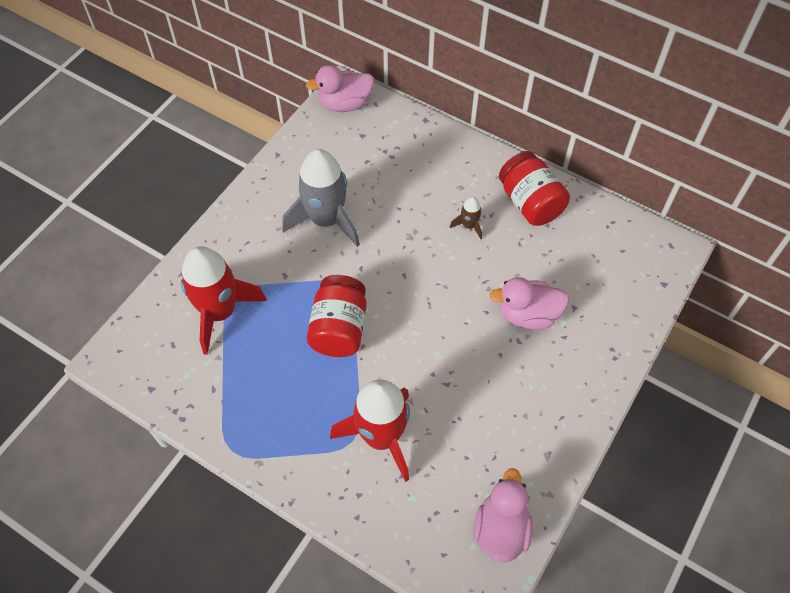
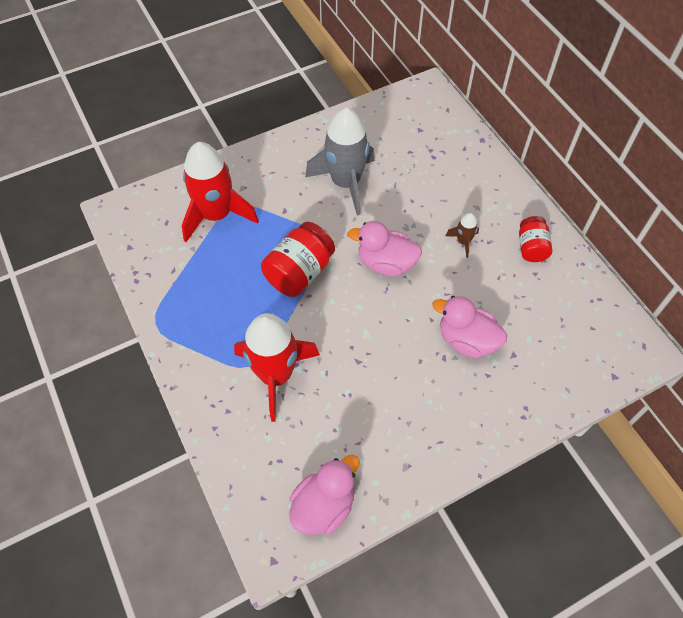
camera: 30 degrees right, 0 degrees up
pink duck [306,65,374,112] -> pink duck moved to [348,221,422,276]
red jar [499,151,570,226] -> red jar [519,216,552,262], size x0.61

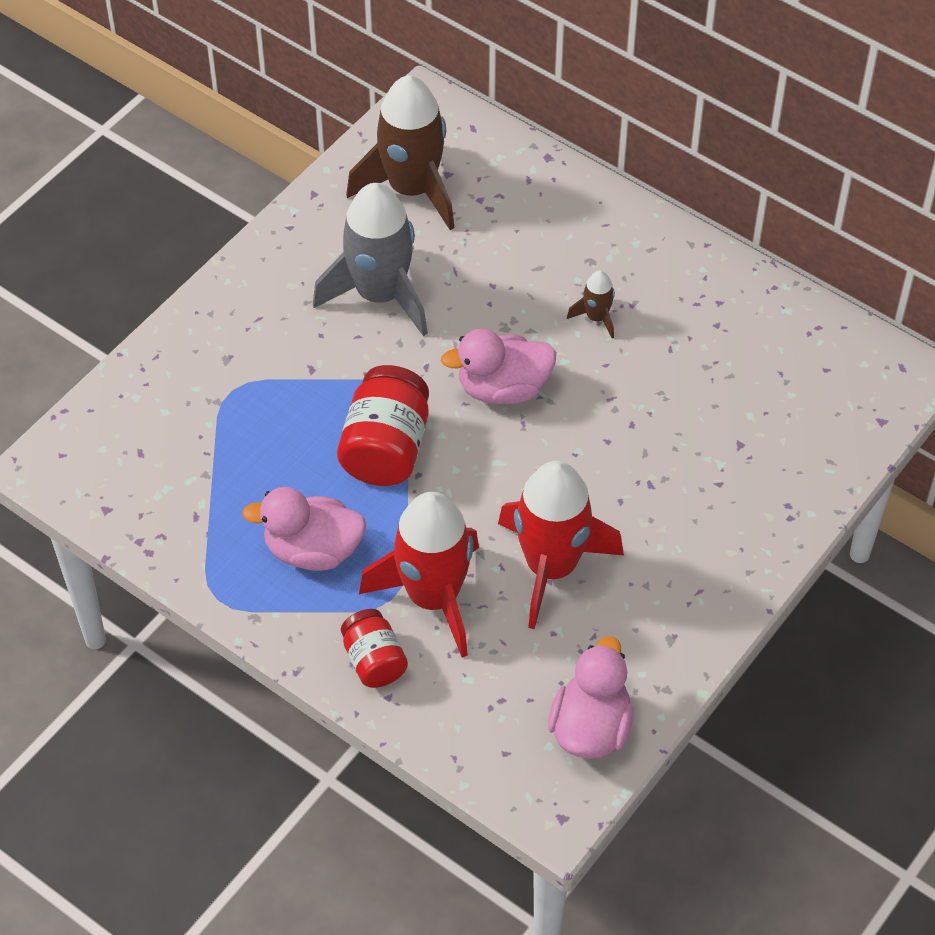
camera: 25 degrees left, 5 degrees down
red rocket [182,142,259,242] -> red rocket moved to [498,461,624,629]
pink duck [432,296,507,359] -> pink duck moved to [242,487,366,571]
red jar [519,216,552,262] -> red jar moved to [341,609,408,688]
none -> brown rocket [346,75,455,230]

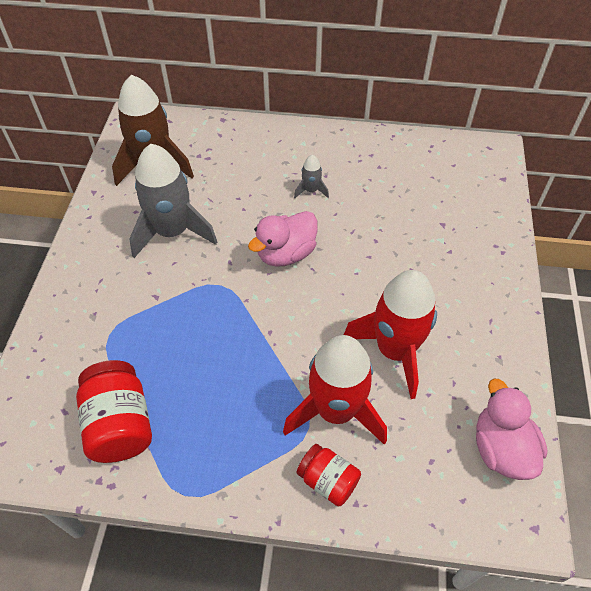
camera: 30 degrees left, 0 degrees up
pink duck [242,487,366,571] -> none
red jar [337,365,429,486] -> red jar moved to [76,360,152,463]
brown rocket [567,271,615,338] -> grey rocket [294,155,329,198]

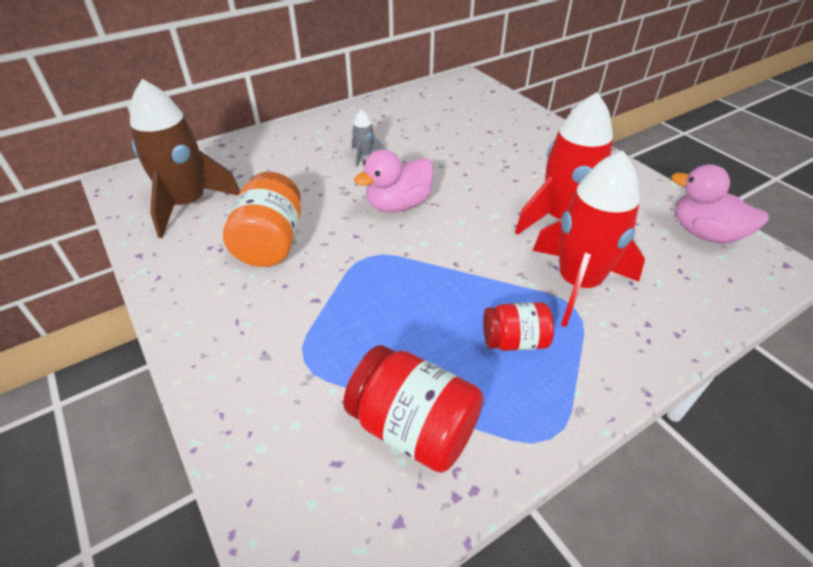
camera: 40 degrees left, 10 degrees down
grey rocket [129,144,217,258] -> orange jar [223,172,301,267]
pink duck [248,211,317,267] -> pink duck turned 45 degrees clockwise [354,149,434,212]
red jar [297,444,361,507] -> red jar moved to [483,302,554,351]

